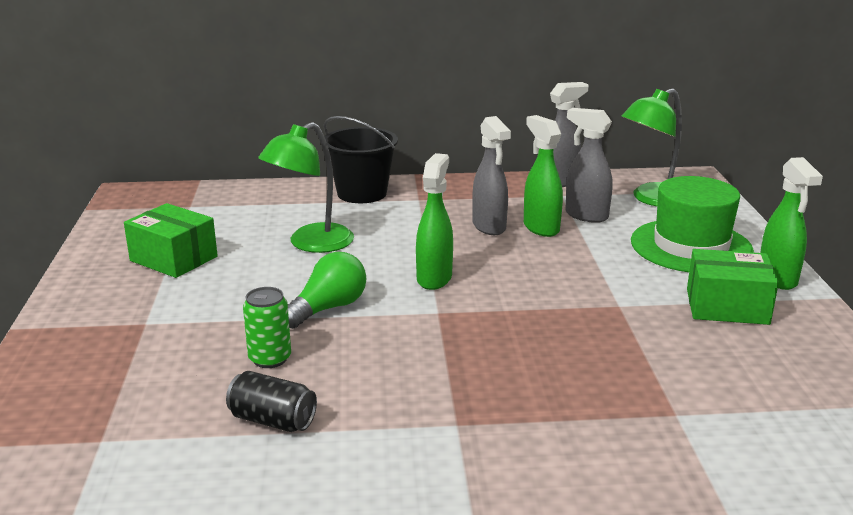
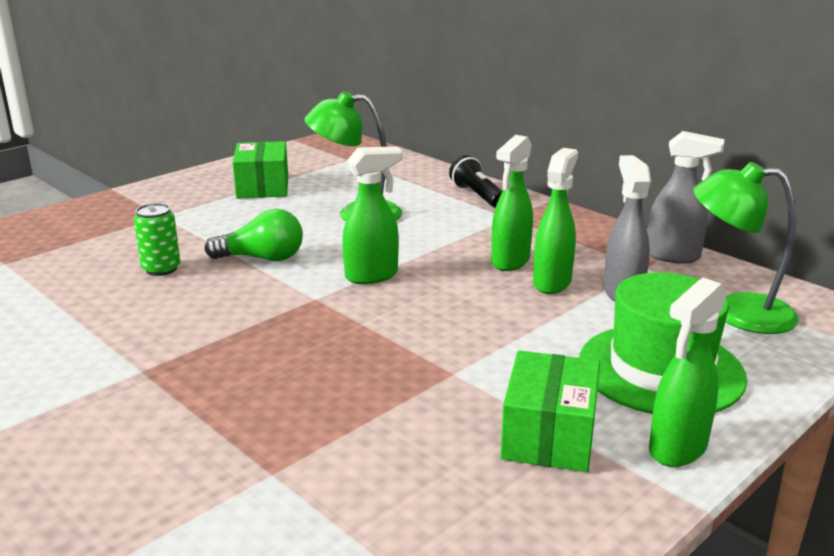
camera: 50 degrees right, 0 degrees up
black can [226,371,317,432] -> none
black bucket [324,116,398,203] -> black flashlight [449,155,502,208]
grey spray bottle [472,116,511,235] -> green spray bottle [491,135,533,271]
green box [687,249,779,325] -> green box turned 45 degrees clockwise [500,350,600,472]

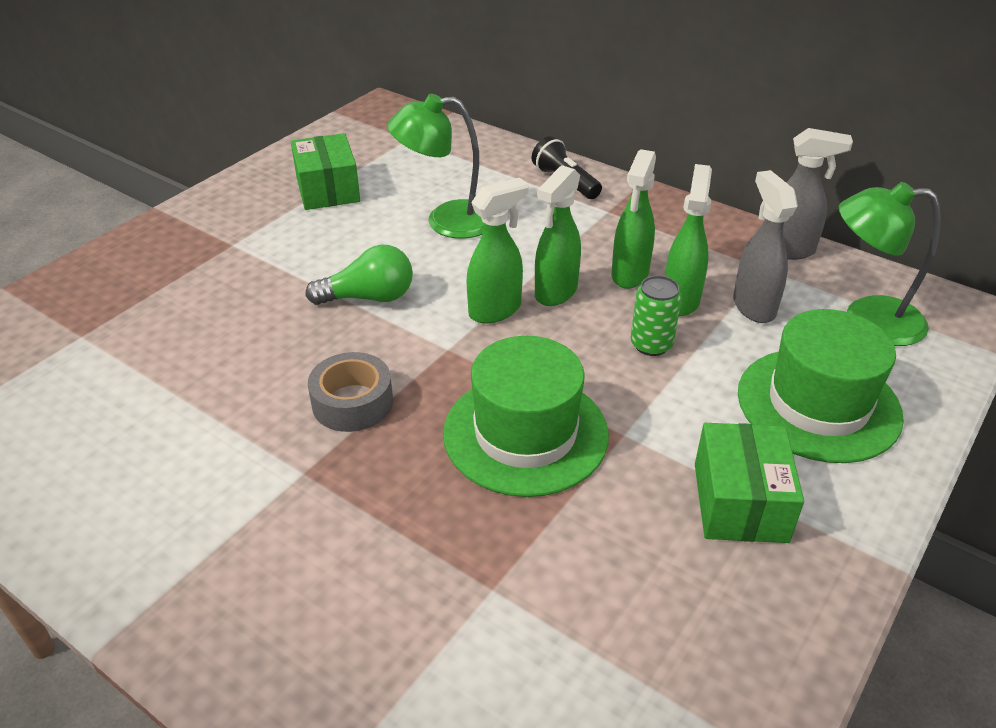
camera: 10 degrees left, 15 degrees up
green can [134,203,180,276] -> green can moved to [631,275,682,356]
green spray bottle [649,278,727,467] -> green spray bottle moved to [535,165,581,306]
none -> grey tape [308,352,393,432]
none -> green hat [443,336,609,497]

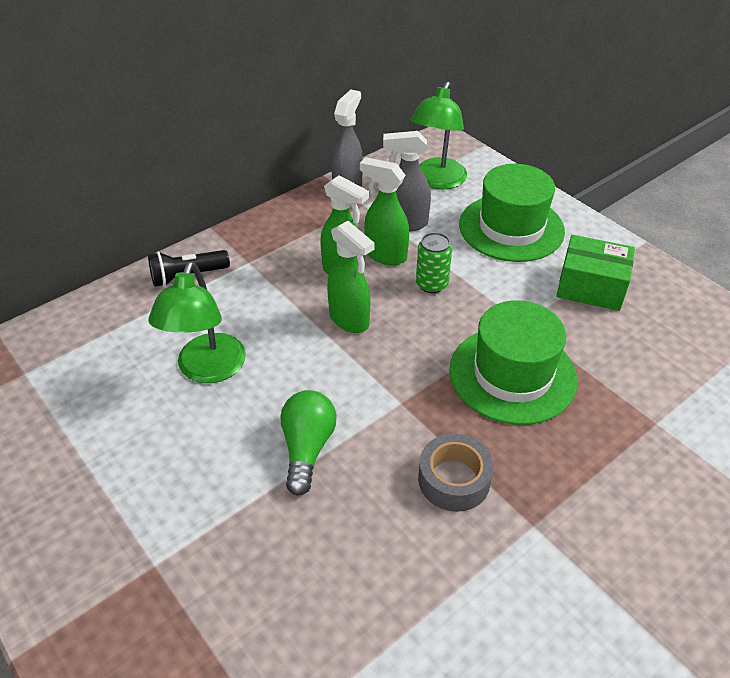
camera: 75 degrees left, 5 degrees up
green box [291,133,360,210] -> none
green spray bottle [466,178,529,323] -> none

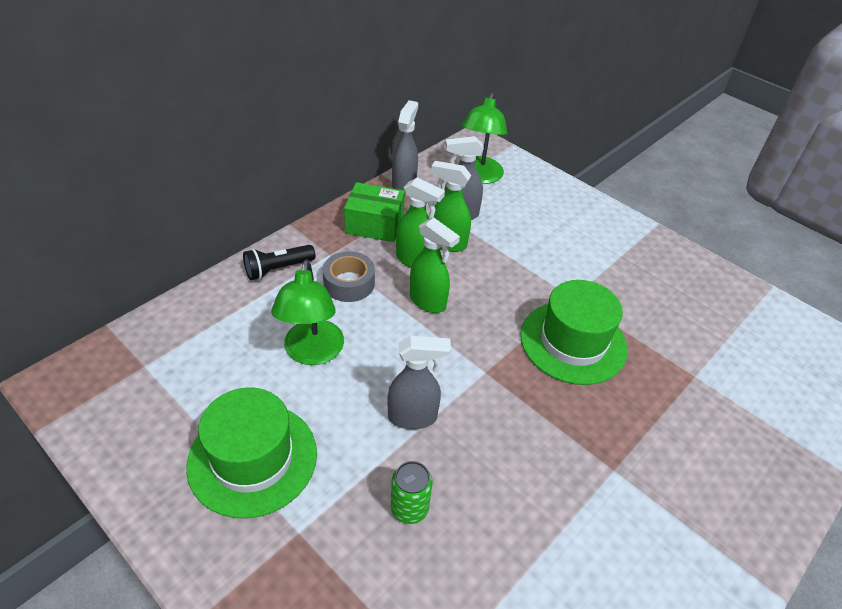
camera: 10 degrees left, 0 degrees up
green light bulb [280,390,337,496] -> grey spray bottle [387,336,451,430]
green can [416,232,452,293] -> green can moved to [391,461,433,524]
grey tape [418,434,494,512] -> grey tape moved to [322,251,375,302]
green hat [459,164,565,262] -> green hat moved to [186,387,317,518]
green box [556,235,635,311] -> green box moved to [344,182,405,242]

